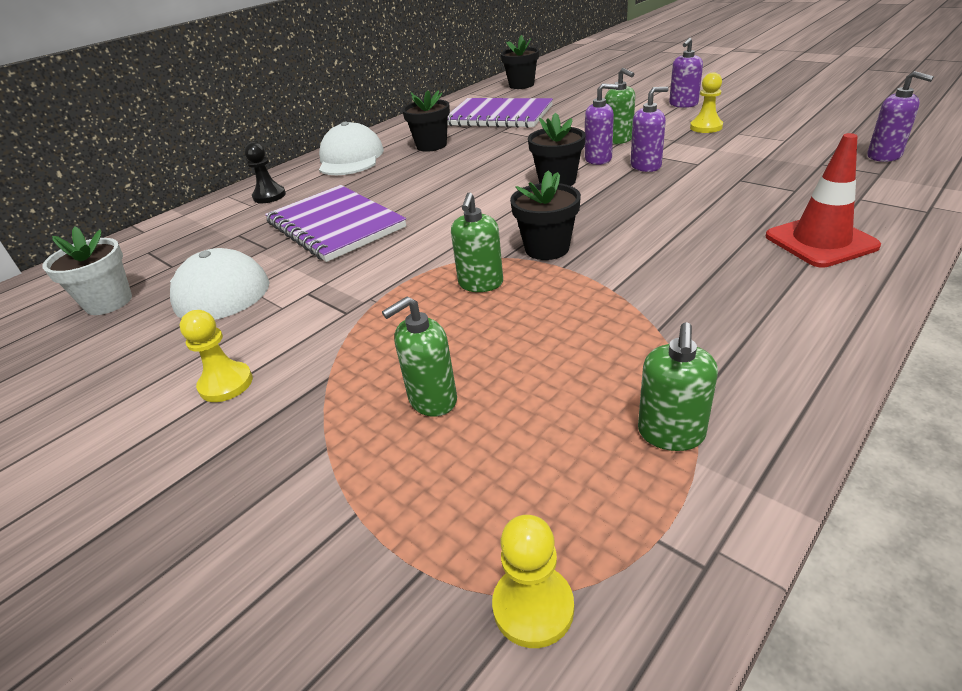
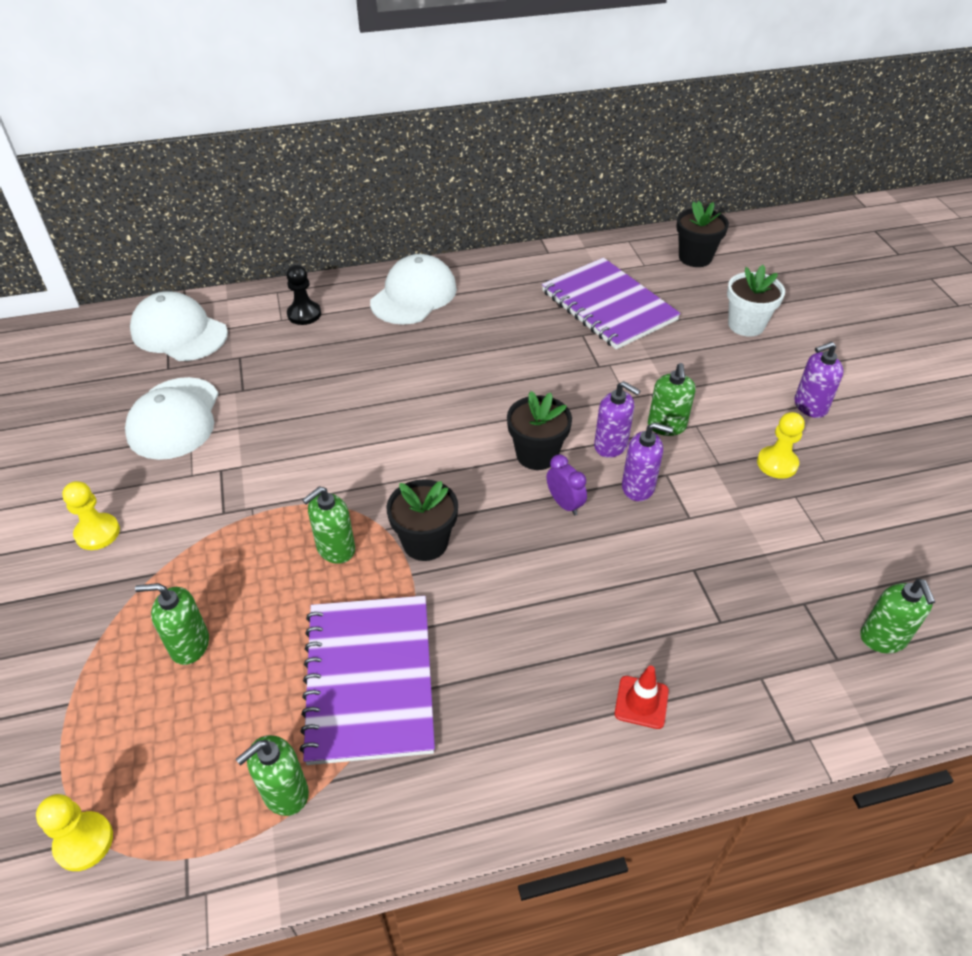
camera: 30 degrees right, 10 degrees up
white flower pot [42,227,132,315] -> white flower pot moved to [727,265,785,337]
purple notebook [265,185,406,262] -> purple notebook moved to [300,596,435,765]
black flower pot [402,90,450,152] -> none
red traffic cone [765,133,881,268] -> red traffic cone [615,665,669,729], size x0.56
purple soap dispenser [867,71,934,162] -> green soap dispenser [860,579,935,653]
none -> white cap [130,291,228,361]
none -> purple clock [547,454,587,515]

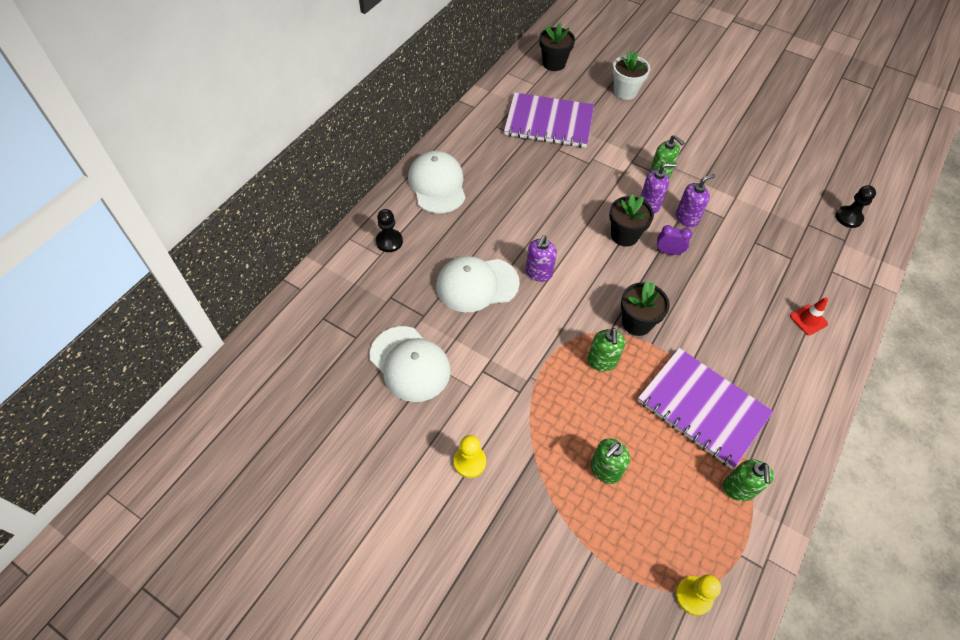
camera: 45 degrees left, 10 degrees up
white cap [130,291,228,361] -> white cap moved to [436,256,520,312]
yellow pawn [757,412,805,479] -> none
purple soap dispenser [795,342,844,418] -> purple soap dispenser moved to [526,235,557,282]
green soap dispenser [860,579,935,653] -> black pawn [836,185,876,228]

